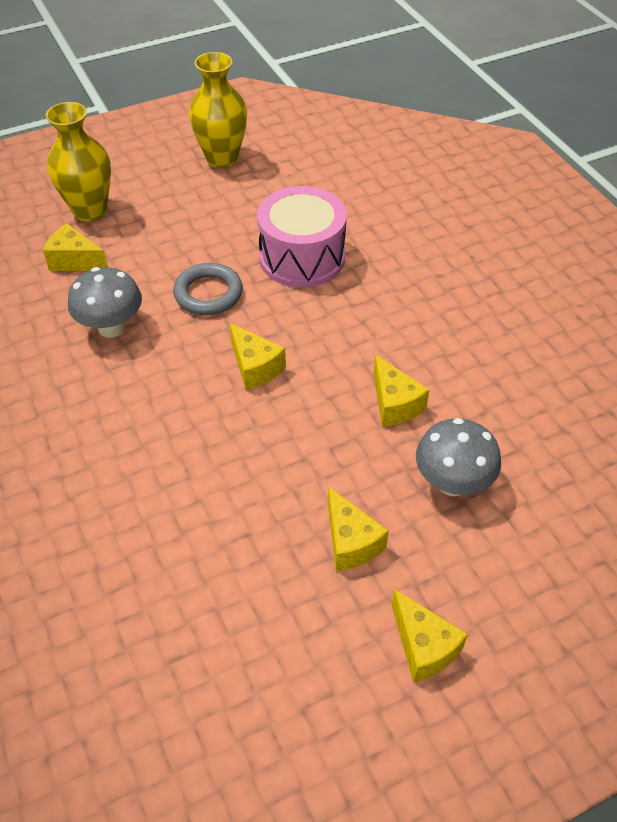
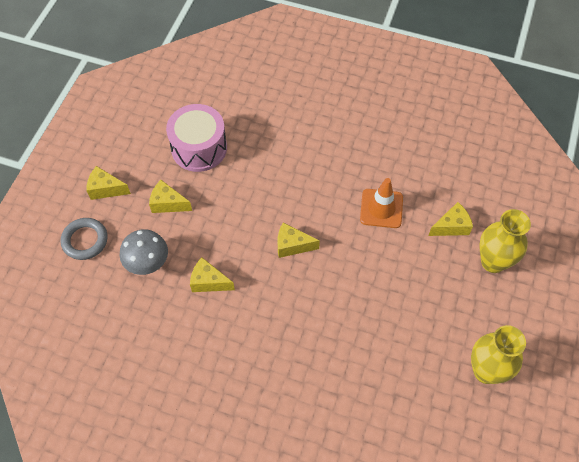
camera: 135 degrees right, 10 degrees up
grey mushroom [68,267,142,338] -> orange traffic cone [360,178,403,228]
grey ring [173,263,243,315] -> grey ring moved to [61,218,107,260]
pink drum [257,186,347,288] -> pink drum moved to [166,104,227,172]

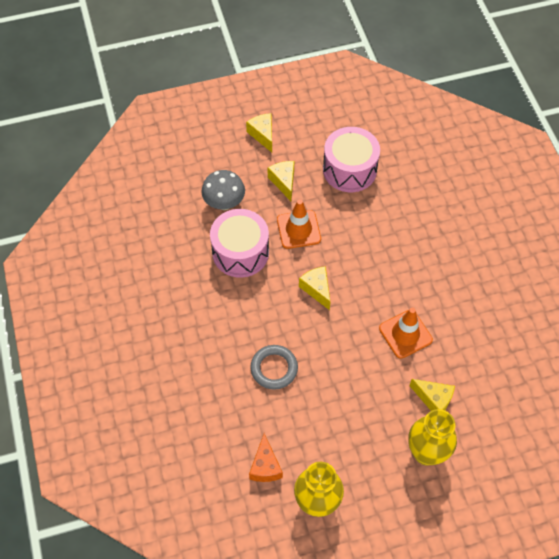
camera: 55 degrees right, 0 degrees up
grey ring [61,218,107,260] -> grey ring moved to [250,345,298,390]
yellow cheese [190,257,235,292] -> pink drum [210,209,269,278]
none -> orange cheese [249,433,283,482]
none -> orange traffic cone [277,199,321,249]

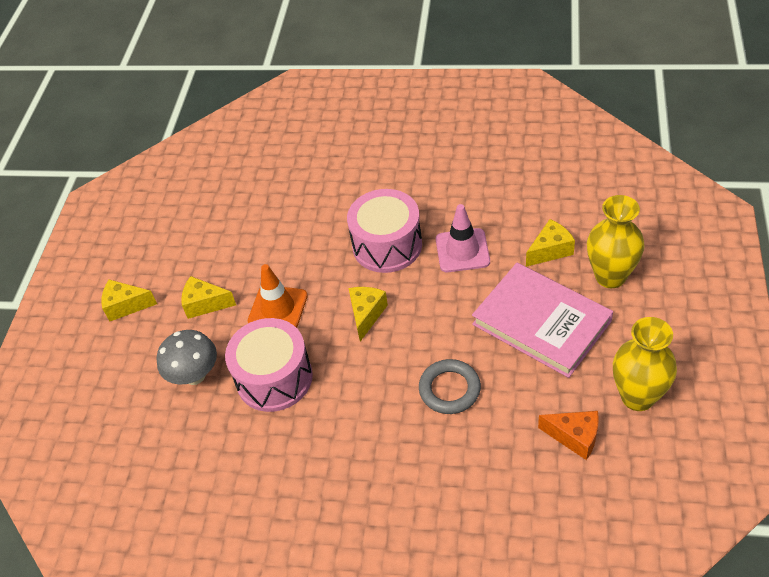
camera: 60 degrees left, 10 degrees down
yellow cheese [299,266,331,310] -> yellow cheese turned 105 degrees clockwise [349,287,388,341]
pink drum [323,127,380,192] -> pink drum moved to [347,189,422,273]
orange traffic cone [379,307,433,359] -> pink traffic cone [436,204,490,272]
none -> pink book [472,263,613,378]

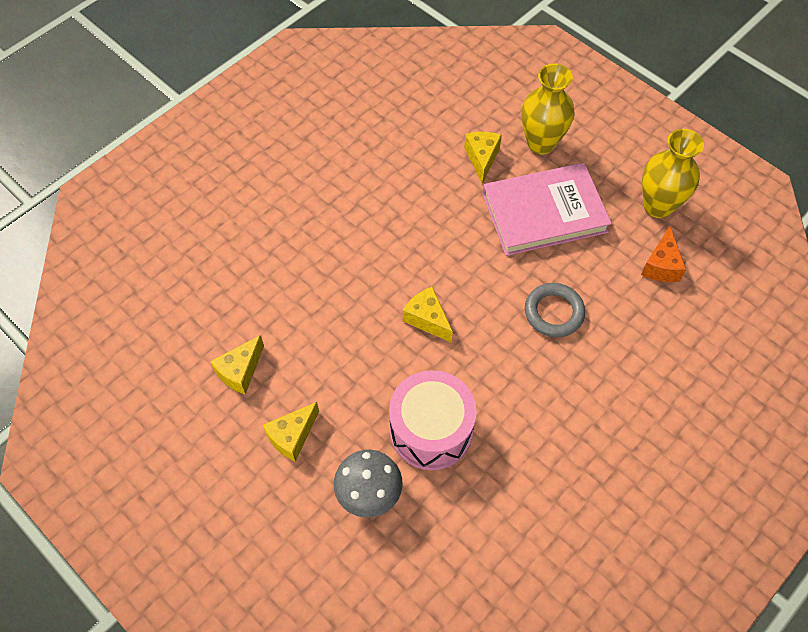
camera: 60 degrees left, 10 degrees up
yellow cheese [101,279,157,321] -> yellow cheese moved to [210,335,264,395]
orange traffic cone [248,264,308,328] -> none
pink drum [347,189,422,273] -> none
pink traffic cone [436,204,490,272] -> none
orange cheese [538,411,599,460] -> orange cheese turned 135 degrees clockwise [641,226,686,282]

